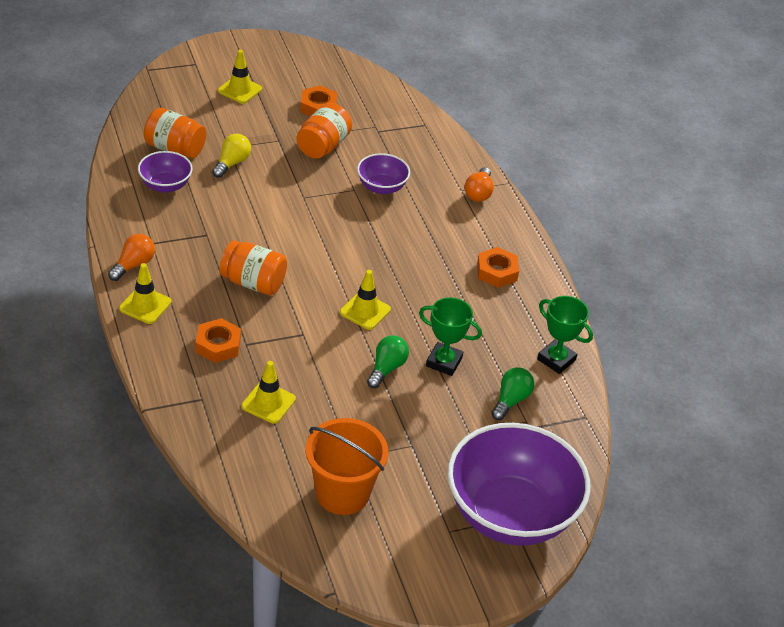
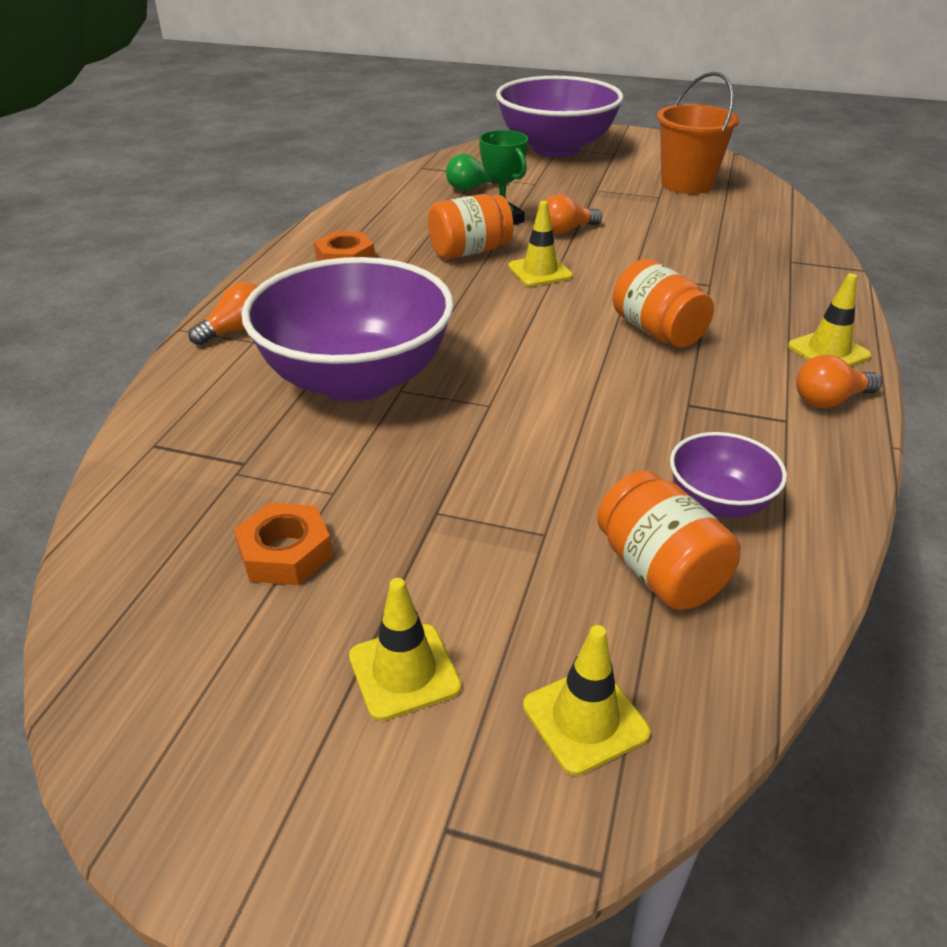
camera: 140 degrees left, 5 degrees down
orange nut [195,318,241,363] -> none
yellow light bulb [212,134,251,178] -> none
yellow traffic cone [241,361,296,424] -> yellow traffic cone moved to [523,625,651,776]
orange jar [296,103,352,159] -> orange jar moved to [428,194,514,259]
purple bowl [357,153,410,194] -> purple bowl [241,257,454,402], size x2.16
green light bulb [367,335,409,388] -> orange light bulb [545,194,602,235]
green trophy [537,296,593,374] -> none

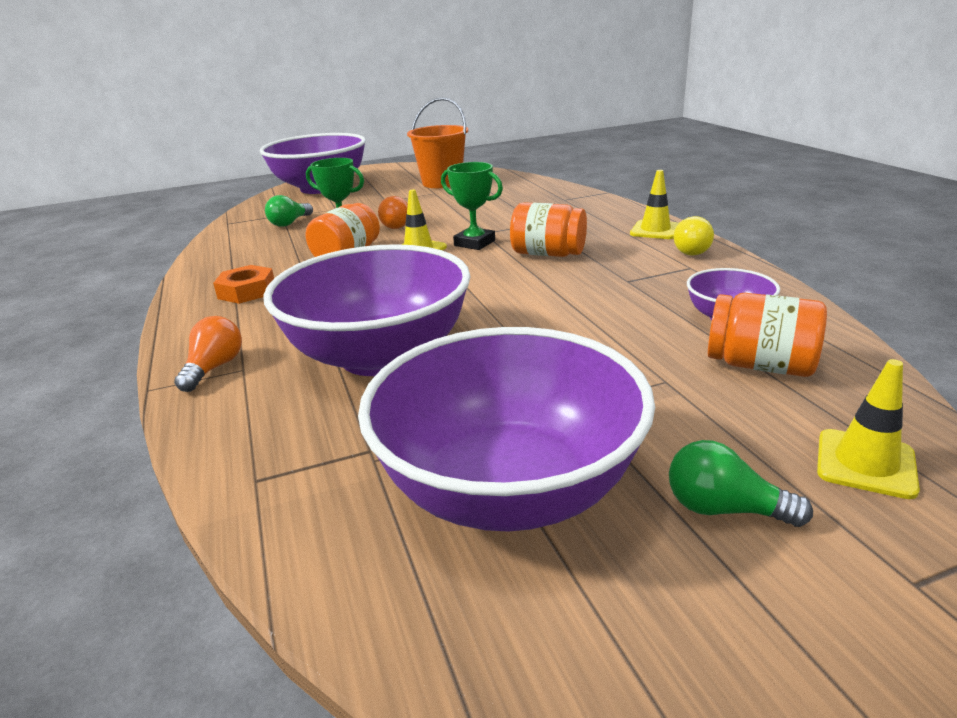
camera: 35 degrees left, 10 degrees down
orange nut [234,503,333,585] -> purple bowl [358,327,655,532]
yellow traffic cone [349,578,462,721] -> green light bulb [669,440,813,527]
orange light bulb [796,355,882,408] -> yellow light bulb [674,216,714,256]
none -> green trophy [441,162,503,250]

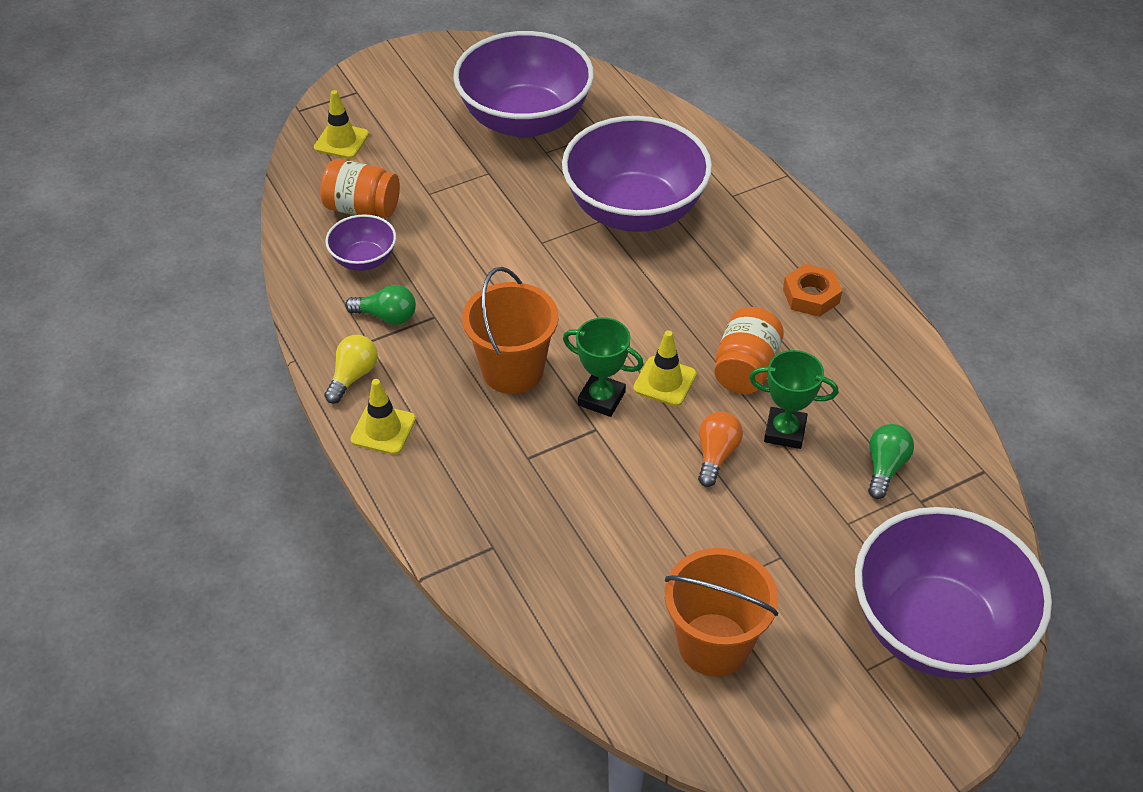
camera: 170 degrees right, 20 degrees up
orange light bulb [174,316,242,392] -> none
orange jar [510,202,587,257] -> orange bucket [462,267,559,394]
green light bulb [669,440,813,527] -> green light bulb moved to [345,285,416,325]

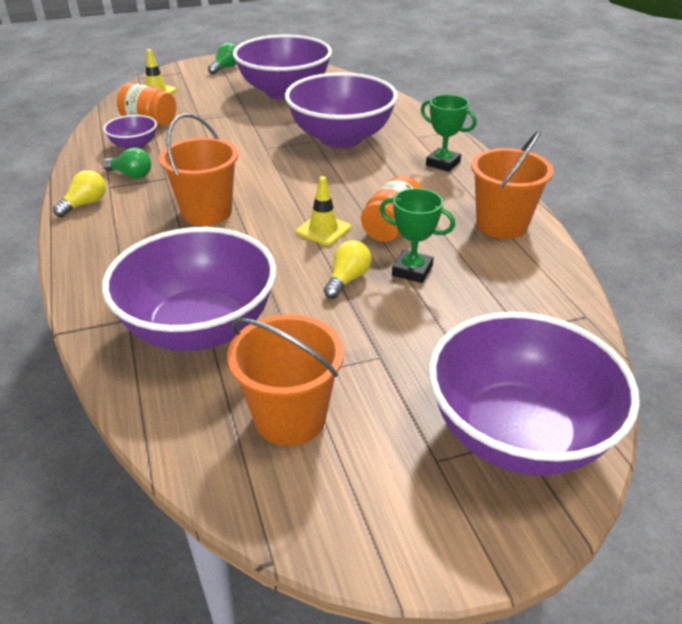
camera: 10 degrees right, 10 degrees down
yellow traffic cone [350,379,416,455] -> none
green trophy [563,317,644,417] -> green trophy moved to [421,95,477,172]
orange light bulb [698,411,743,487] -> yellow light bulb [324,240,371,299]
orange nut [783,264,842,317] -> none
green light bulb [868,424,914,499] -> green light bulb moved to [208,43,237,74]
none -> purple bowl [102,227,276,351]
none -> orange bucket [471,130,554,239]

